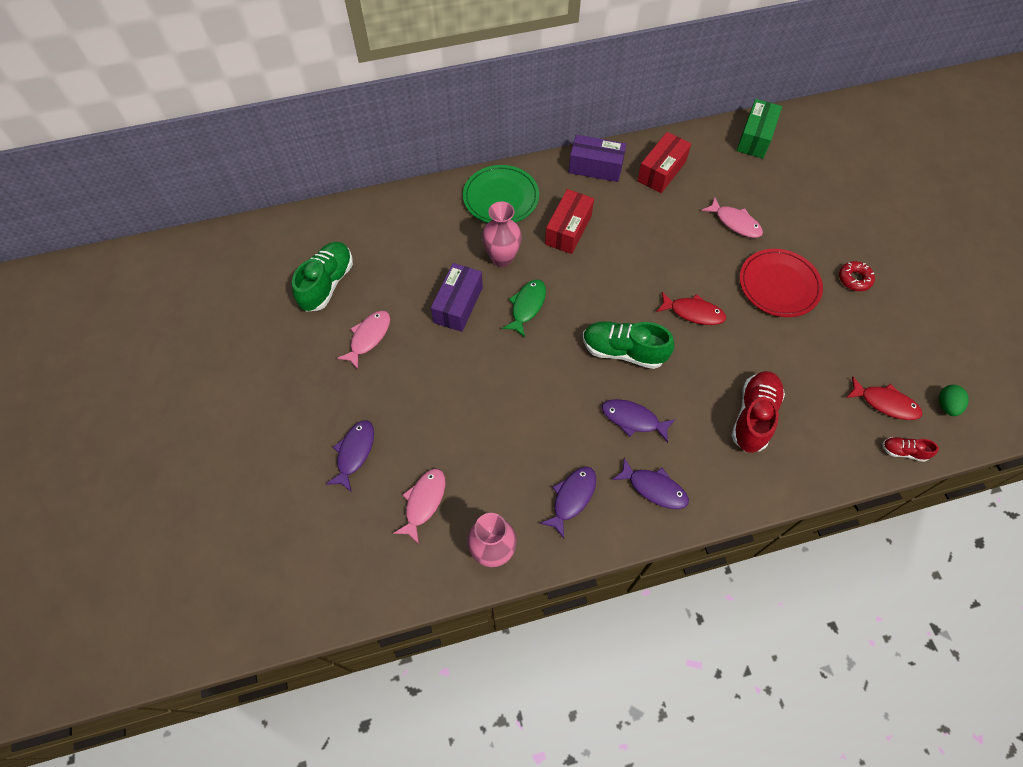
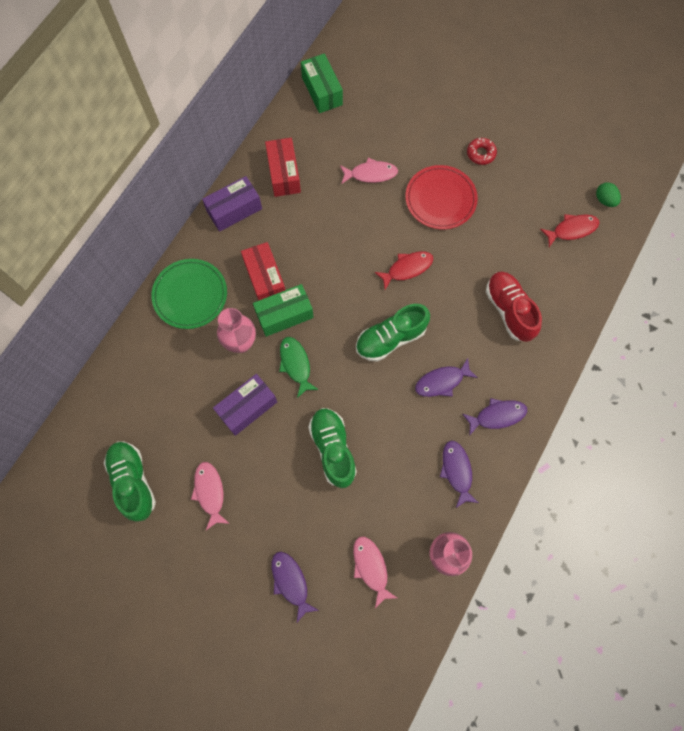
camera: 45 degrees left, 10 degrees up
purple box [431,263,483,332] -> purple box turned 75 degrees clockwise [213,374,277,436]
red shoe [882,437,939,462] -> none
none -> green box [253,284,314,337]
none -> green shoe [308,408,357,488]

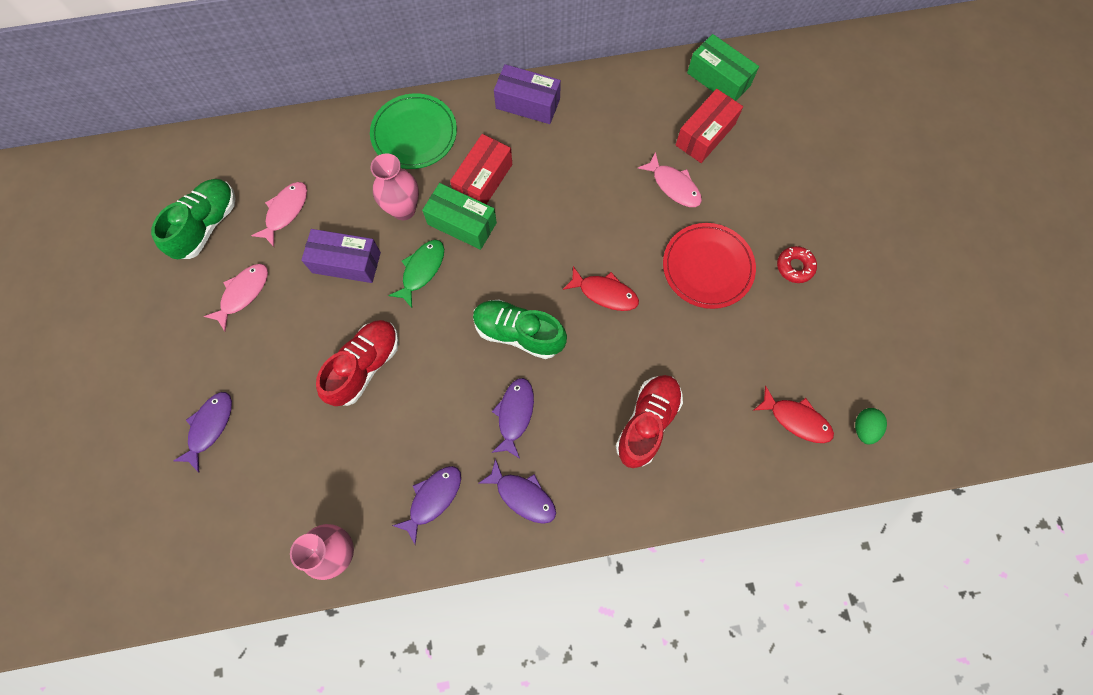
camera: 50 degrees right, 0 degrees up
red box [265,138,301,197] -> red box moved to [676,89,743,163]
green box [301,54,343,113] -> green box turned 75 degrees counterclockwise [687,34,759,101]
green shoe [308,408,357,488] -> red shoe [316,320,399,406]
pink fish [353,536,397,608] -> pink fish moved to [251,182,307,247]
purple fish [415,358,478,397] -> purple fish turned 75 degrees clockwise [491,378,534,459]

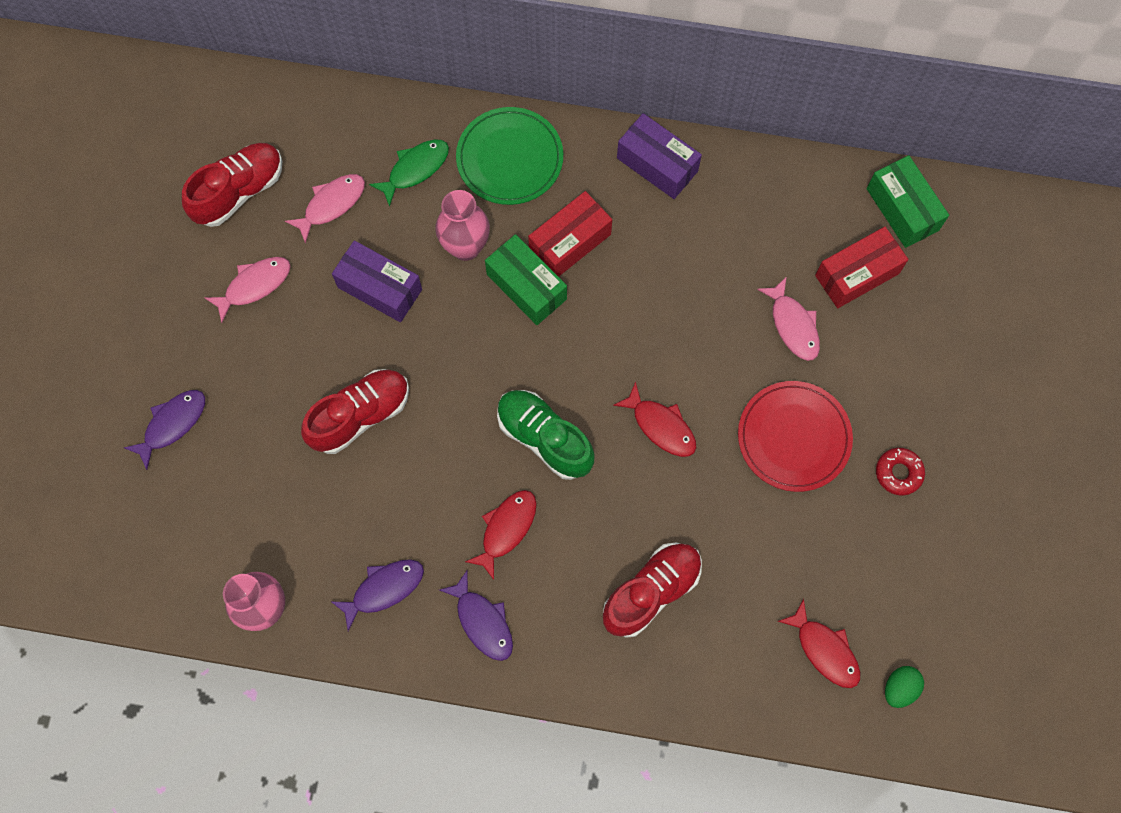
camera: 20 degrees right, 0 degrees up
green shoe [151,179,235,259] -> red shoe [182,143,282,227]
green fish [388,240,444,308] -> green fish moved to [369,139,449,207]
purple fish [491,378,534,459] -> red fish [465,490,537,580]

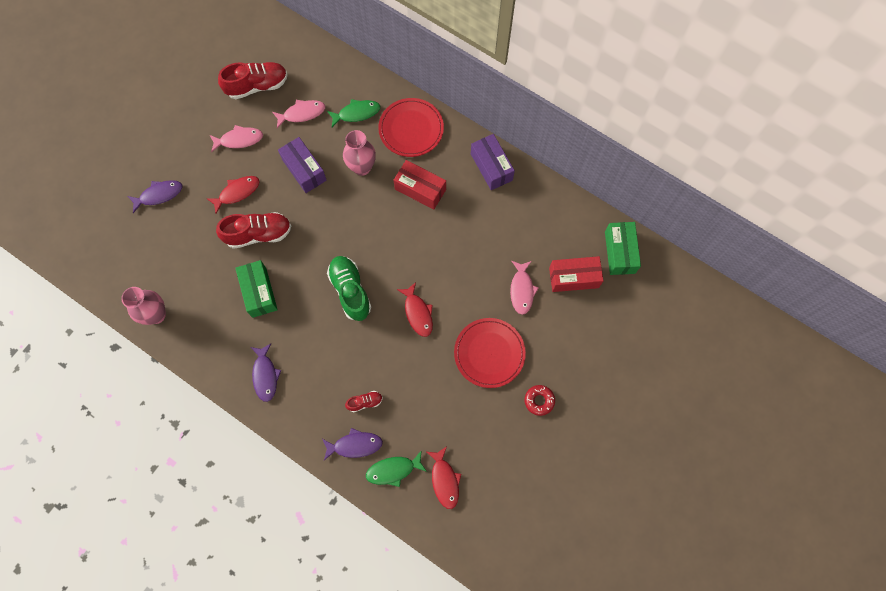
camera: 25 degrees right, 0 degrees up
purple fish [332,559,424,631] -> purple fish moved to [322,428,383,460]
green plate [456,107,563,205] -> red plate [378,98,444,157]
red fish [465,490,537,580] -> red fish moved to [206,176,260,214]
green box [485,234,567,325] -> green box moved to [235,260,278,318]
red box [528,191,612,277] -> red box turned 45 degrees clockwise [394,160,446,210]
red shoe [603,543,702,638] -> red shoe [345,391,383,412], size x0.50
green egg [885,666,924,708] -> none
none -> green fish [366,450,427,487]

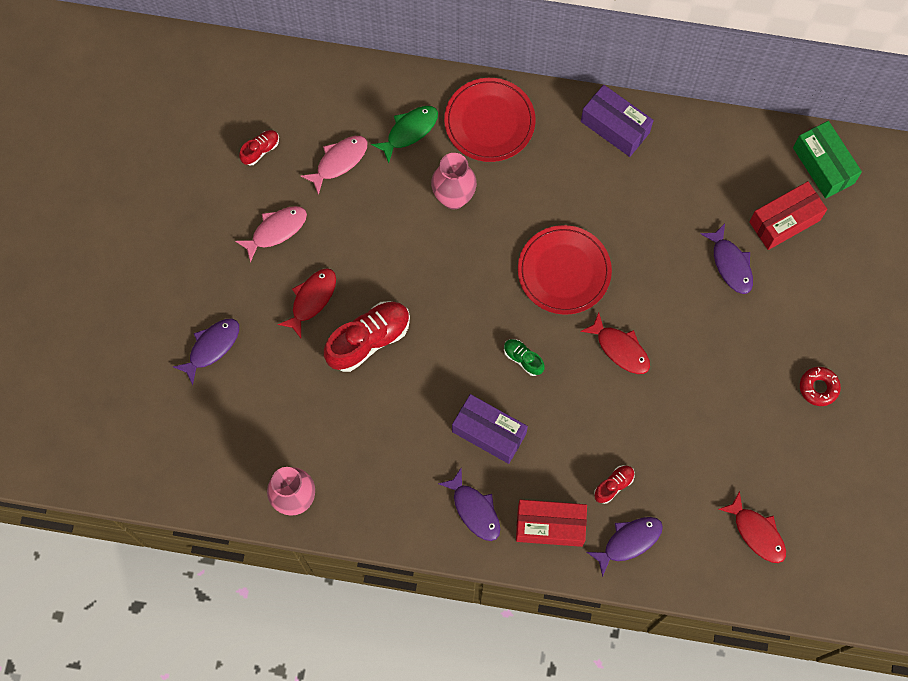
camera: 25 degrees left, 0 degrees up
red shoe [218,62,288,99] -> red shoe [239,130,279,166], size x0.50
green box [235,260,278,318] -> none
purple box [278,137,327,193] -> purple box moved to [452,394,528,464]
green shoe [327,256,371,321] -> green shoe [504,339,545,376], size x0.50
green fish [366,450,427,487] -> none
red box [394,160,446,210] -> red box moved to [516,500,587,547]
red plate [454,318,526,388] -> red plate moved to [518,225,612,315]
pink fish [510,261,538,315] -> purple fish [701,224,753,294]

